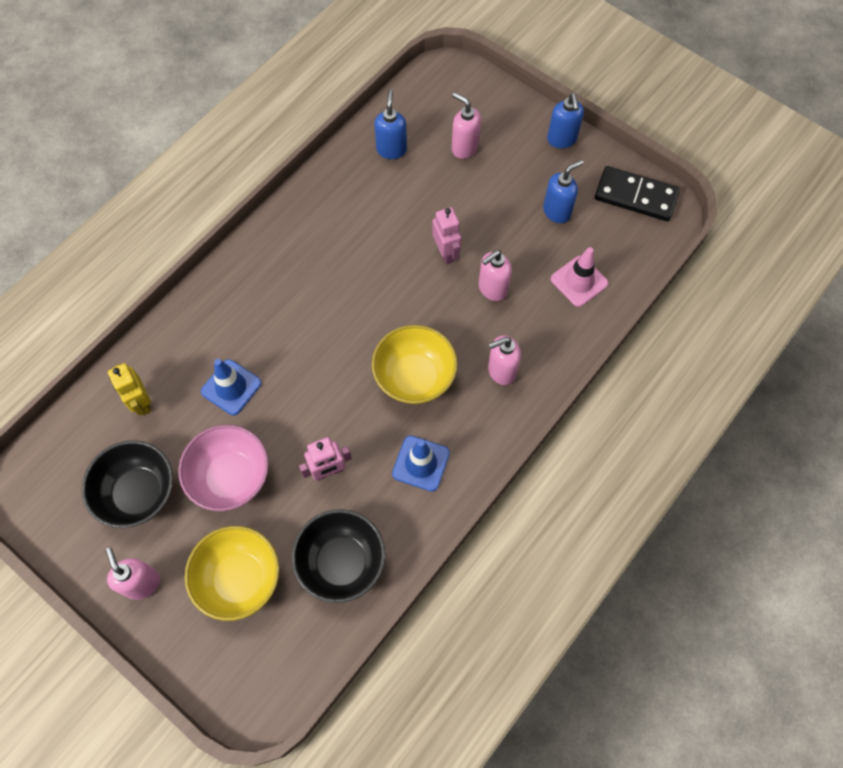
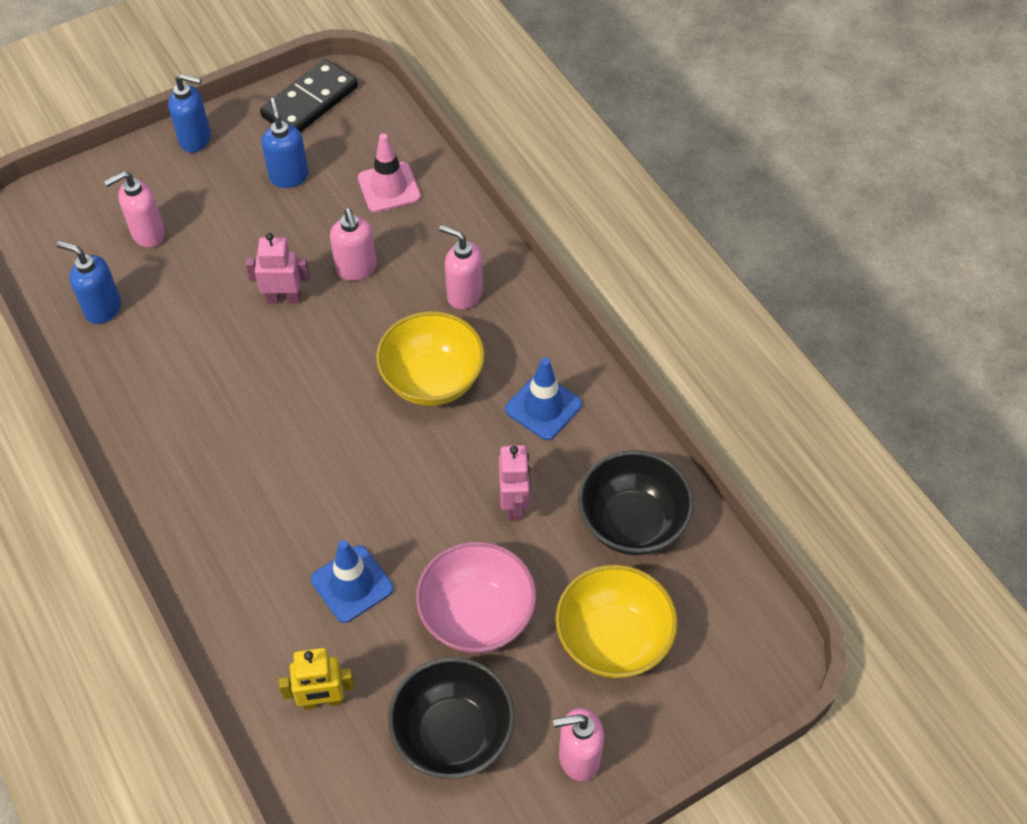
camera: 70 degrees left, 10 degrees down
pink soap dispenser [488,335,521,385] -> pink soap dispenser turned 120 degrees clockwise [439,225,483,310]

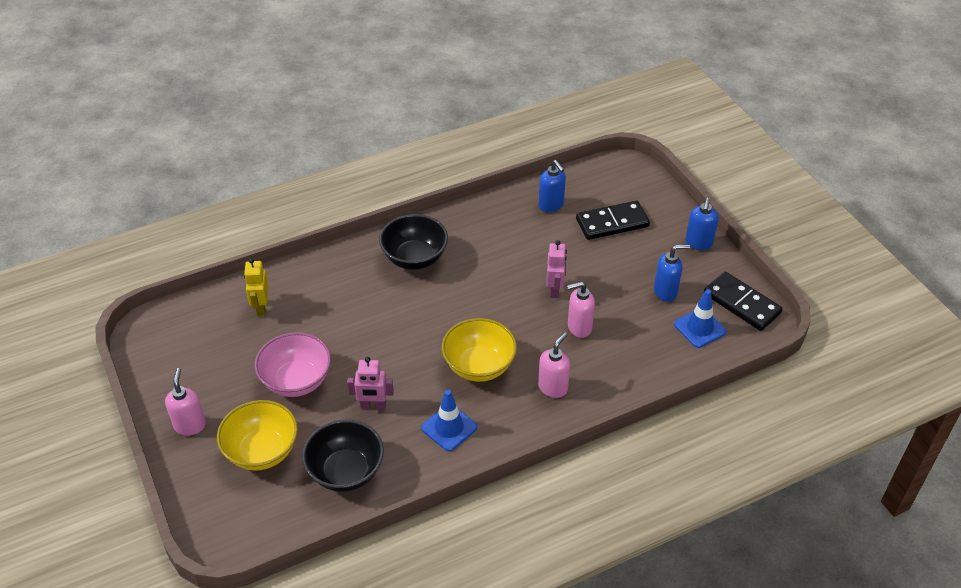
camera: 95 degrees right, 10 degrees down
blue soap dispenser [56,241,121,324] -> blue soap dispenser turned 120 degrees clockwise [539,160,566,212]
pink soap dispenser [104,171,165,248] -> black domino [576,201,650,240]
blue traffic cone [311,540,394,623] -> blue traffic cone moved to [674,289,727,348]
pink traffic cone [358,133,421,212] -> none
black bowl [388,657,515,779] -> black bowl moved to [379,214,448,270]

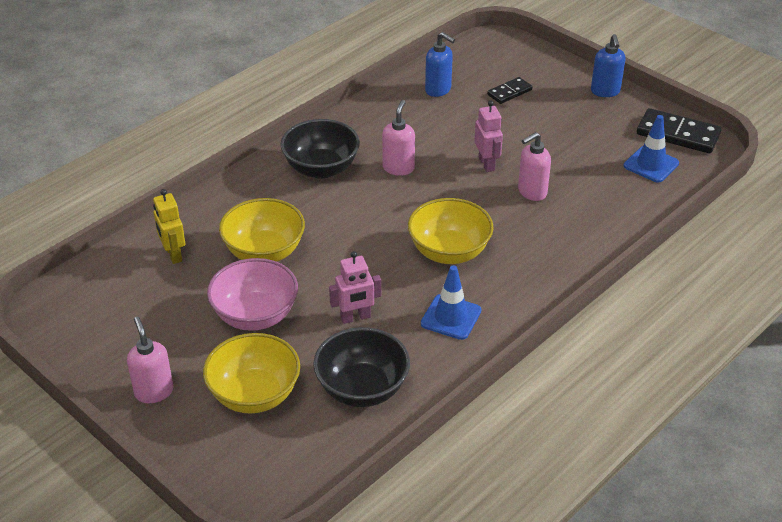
camera: 20 degrees left, 5 degrees down
pink soap dispenser [538,332,570,398] -> pink soap dispenser moved to [382,100,415,176]
black domino [576,201,650,240] -> black domino [487,77,532,104], size x0.58
blue soap dispenser [654,244,690,302] -> none
none -> yellow bowl [219,198,305,262]

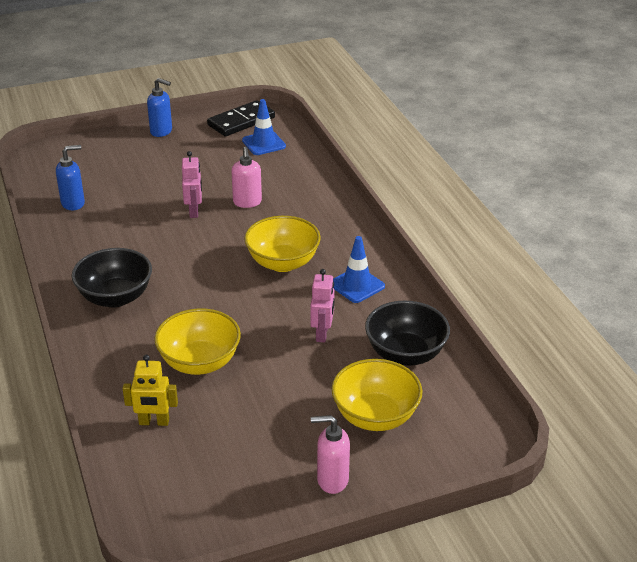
camera: 65 degrees left, 5 degrees down
pink bowl [207,258,298,331] -> none
pink soap dispenser [382,100,415,176] -> none
pink robot [474,101,503,172] -> pink robot turned 75 degrees clockwise [182,151,202,218]
black domino [487,77,532,104] -> none

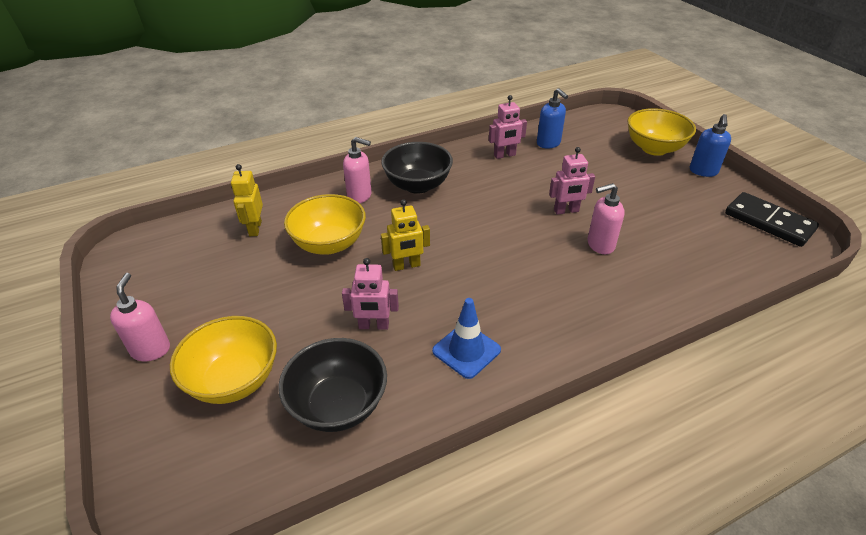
camera: 85 degrees right, 5 degrees up
blue traffic cone [242,99,286,155] -> none
yellow bowl [244,216,321,272] -> yellow bowl moved to [627,108,696,156]
none -> pink soap dispenser [343,137,372,203]
none -> yellow robot [381,199,430,271]
none -> pink robot [489,95,527,159]

